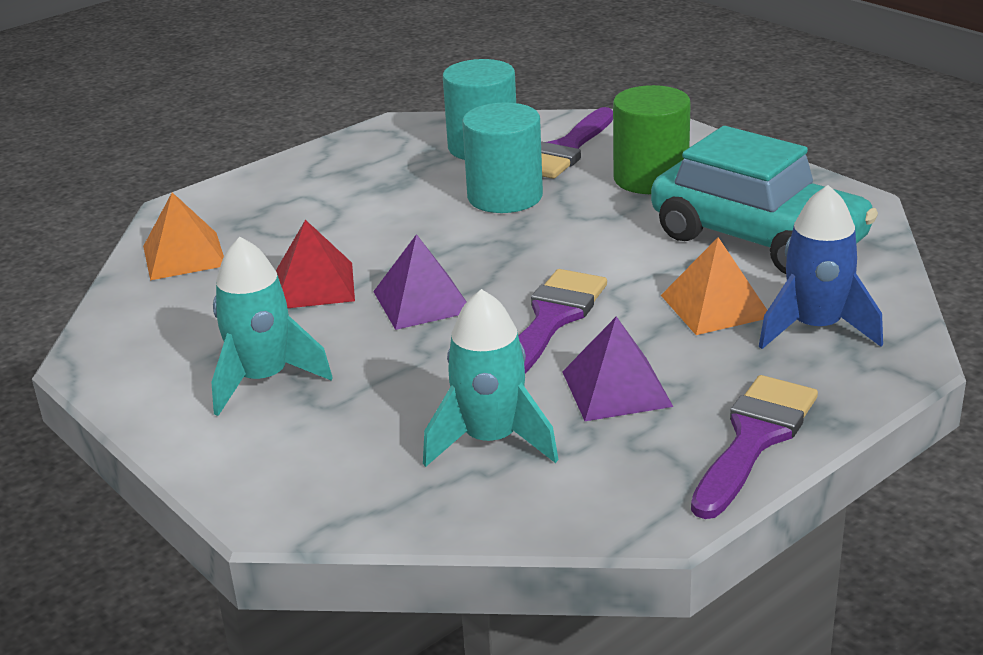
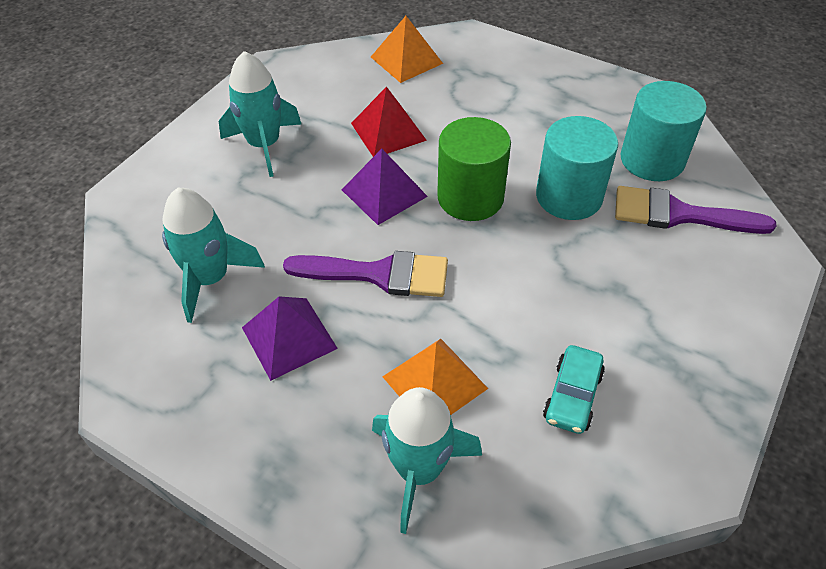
camera: 70 degrees right, 20 degrees up
green cylinder [613,85,691,194] -> green cylinder moved to [437,117,511,221]
turquoise car [651,126,878,274] -> turquoise car [543,345,605,434], size x0.43
purple brush [691,375,818,519] -> none
blue rocket [759,185,883,349] -> turquoise rocket [372,387,482,534]

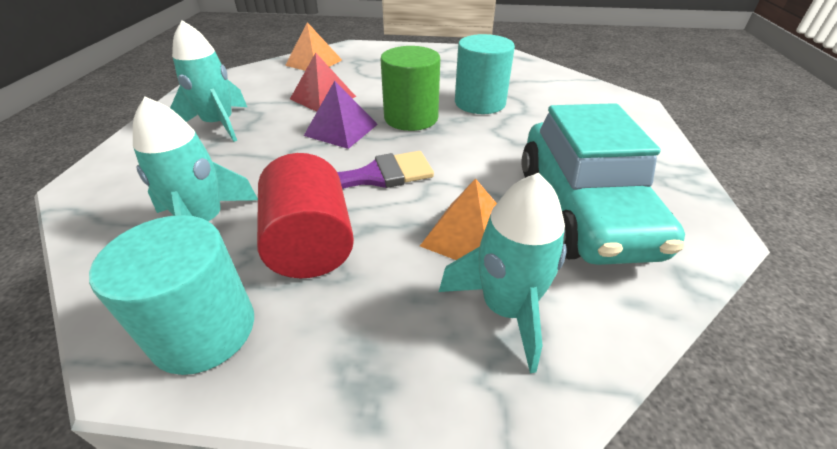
camera: 25 degrees left, 10 degrees down
purple pyramid [242,296,338,381] -> red cylinder [257,153,354,278]
turquoise car [543,345,605,434] -> turquoise car [521,103,685,265], size x2.32
purple brush [615,186,777,234] -> none
turquoise cylinder [620,81,707,181] -> turquoise cylinder moved to [89,215,254,375]

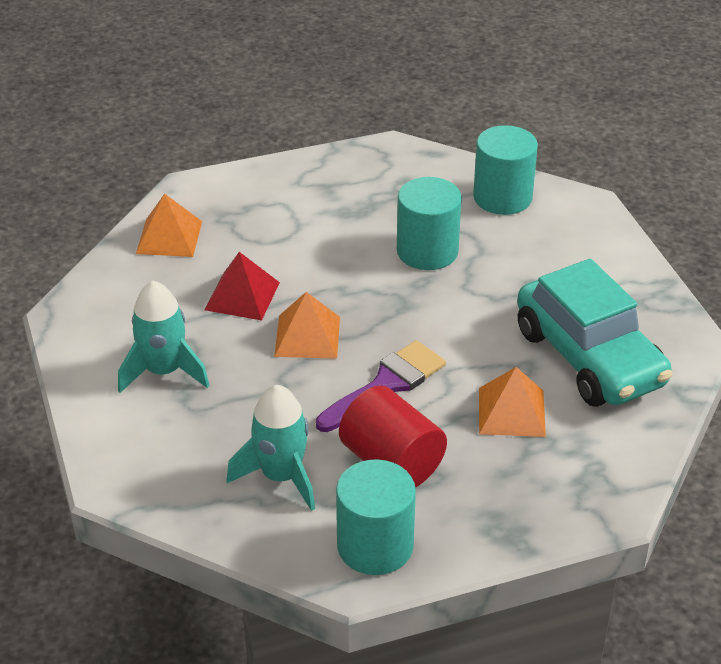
camera: 25 degrees left, 0 degrees up
purple pyramid [304,81,378,149] -> orange pyramid [274,292,340,359]
green cylinder [381,46,440,131] -> none
turquoise rocket [439,173,566,373] -> none
none -> turquoise cylinder [473,125,538,215]

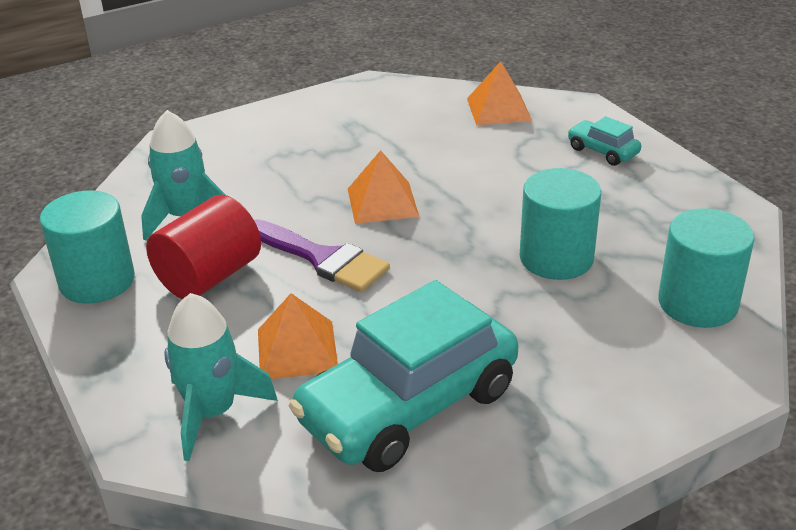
camera: 80 degrees right, 5 degrees down
turquoise rocket [118,281,210,393] -> turquoise rocket moved to [164,293,278,461]
red pyramid [204,252,280,320] -> none
none -> turquoise car [568,116,641,166]

